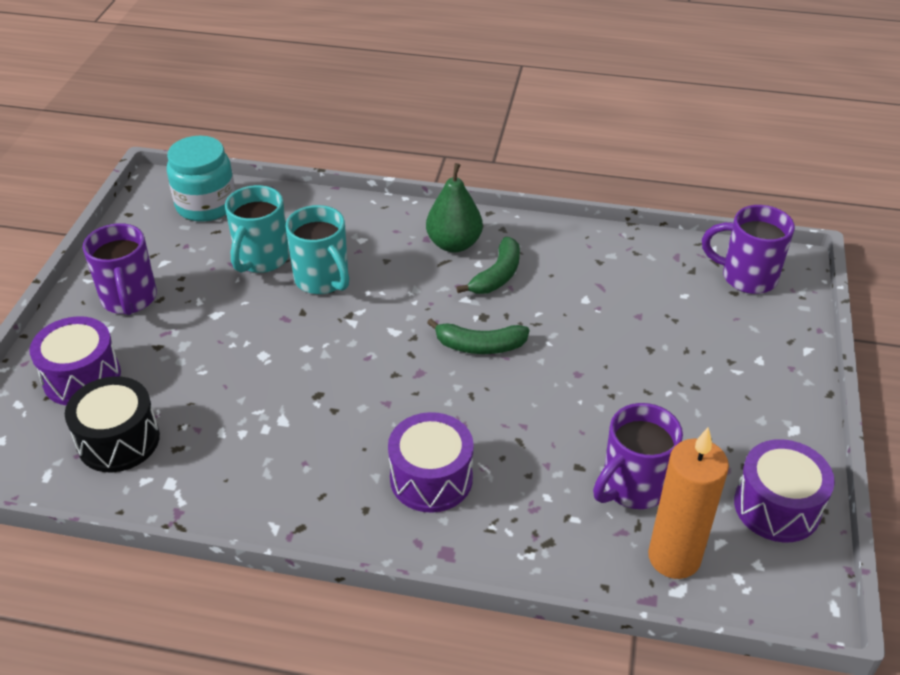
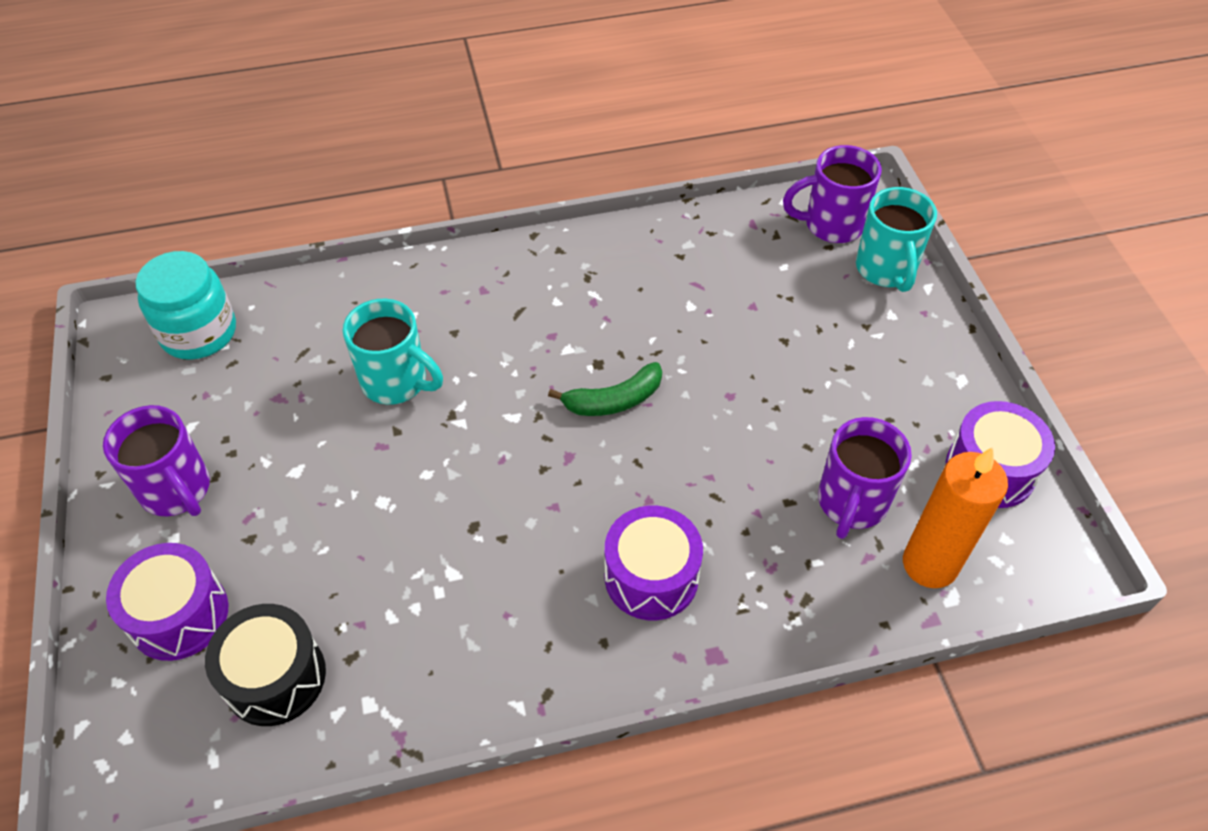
camera: 25 degrees left, 10 degrees up
turquoise mug [225,185,289,273] -> turquoise mug moved to [856,187,937,292]
green pear [426,163,483,252] -> none
green banana [456,237,520,294] -> none

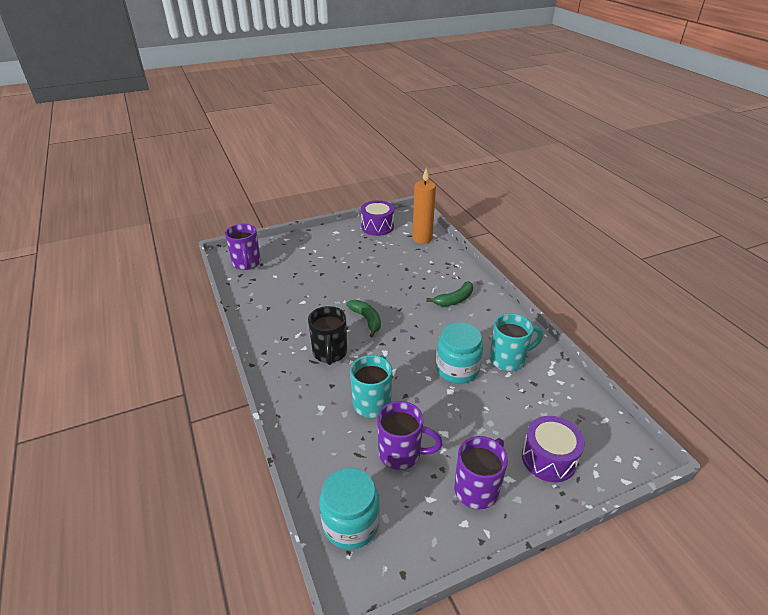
camera: 100 degrees left, 15 degrees down
black drum [205,604,326,726] -> none
purple drum [605,506,703,620] -> green banana [426,281,473,307]
purple mug [818,417,912,539] -> purple mug moved to [377,401,443,470]
turquoise mug [856,187,937,292] -> turquoise mug moved to [489,313,543,371]
none -> black mug [308,306,347,365]
none -> turquoise jar [436,322,483,384]

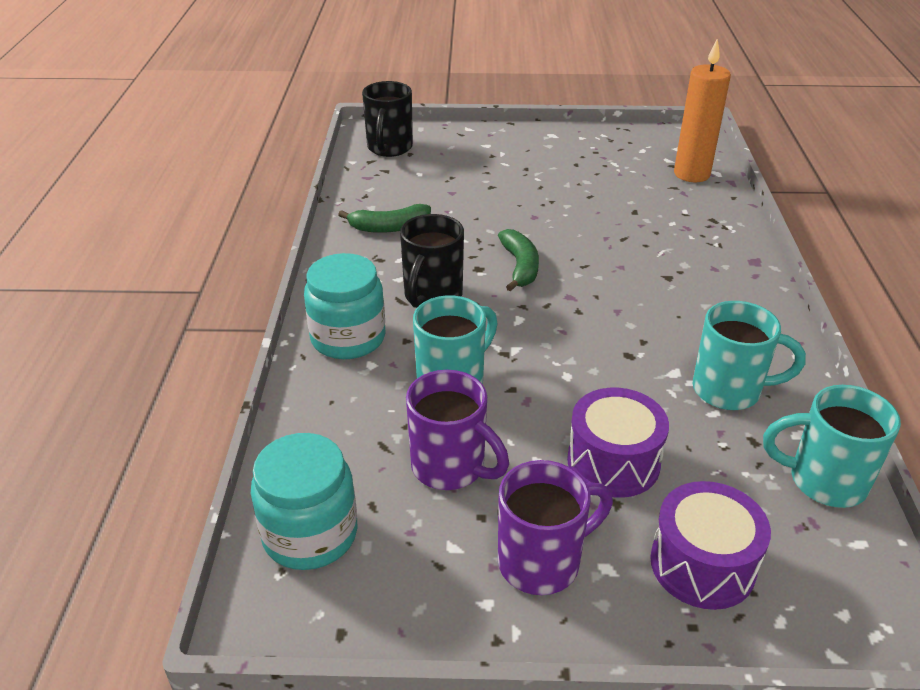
camera: 25 degrees right, 0 degrees up
purple mug [225,224,261,270] -> black mug [362,81,413,157]
purple drum [361,200,394,236] -> purple drum moved to [567,388,669,498]
green banana [426,281,473,307] -> green banana moved to [338,204,431,233]
turquoise jar [436,322,483,384] -> turquoise jar moved to [304,253,385,359]
none -> turquoise mug [763,385,901,508]

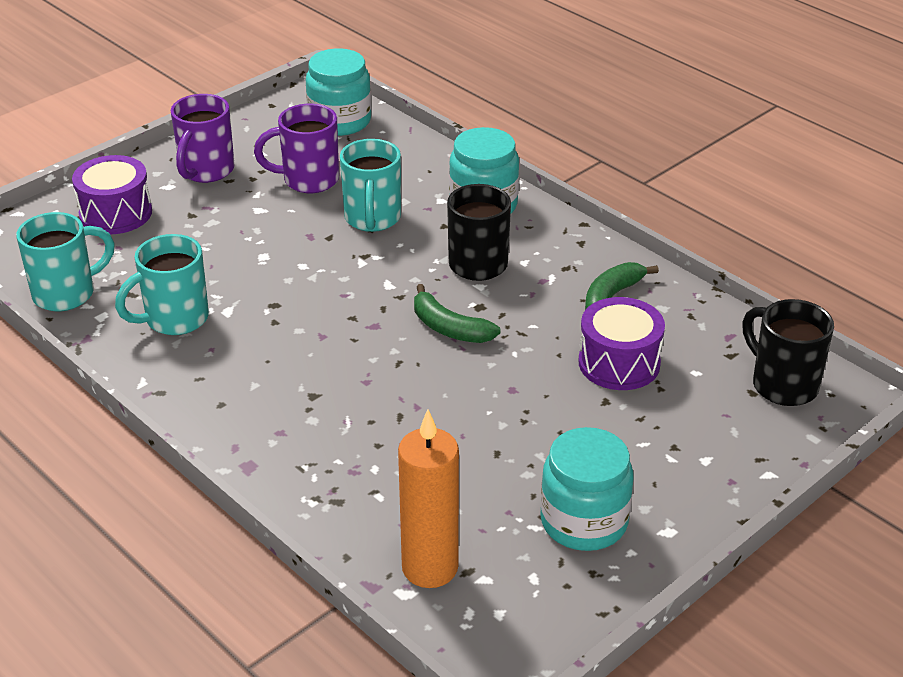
camera: 135 degrees right, 0 degrees up
purple drum [567,388,669,498] -> purple drum moved to [578,297,665,390]
none -> turquoise jar [540,427,634,551]

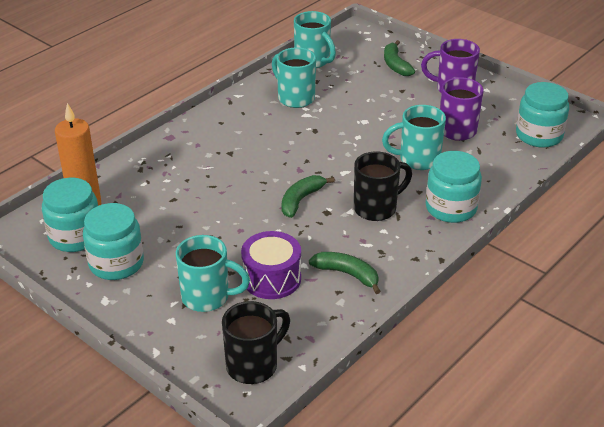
camera: 85 degrees right, 0 degrees up
purple drum [72,155,152,234] -> green banana [384,40,415,76]
none -> turquoise jar [42,178,98,252]
none -> turquoise mug [176,235,250,312]

